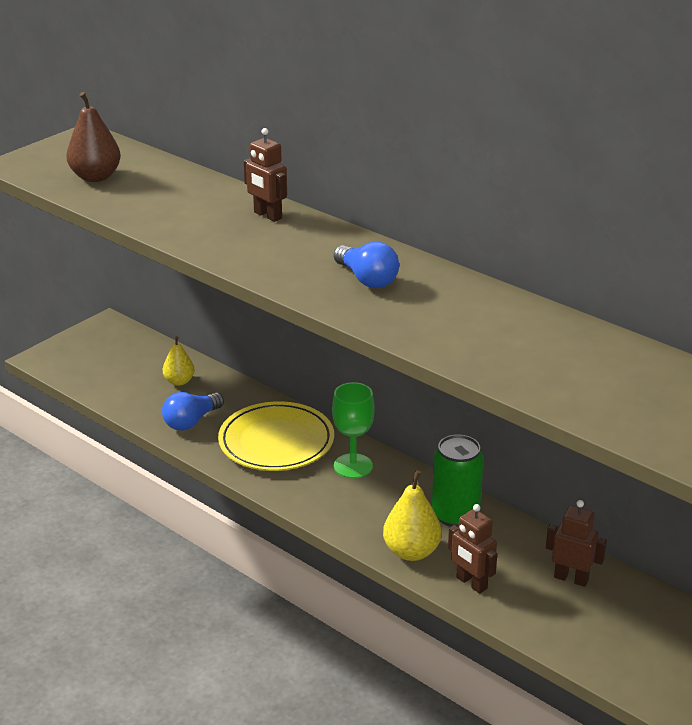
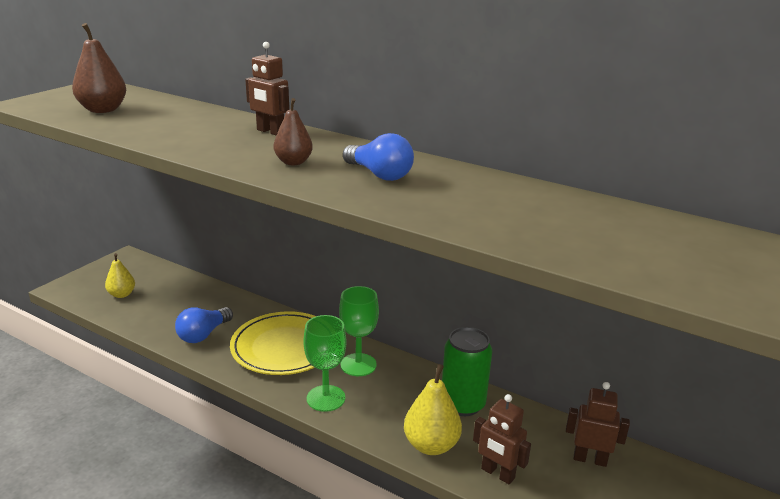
camera: 10 degrees left, 5 degrees down
yellow pear [163,336,195,386] -> yellow pear moved to [105,253,135,298]
none -> brown pear [274,98,313,165]
none -> green goblet [303,315,346,412]

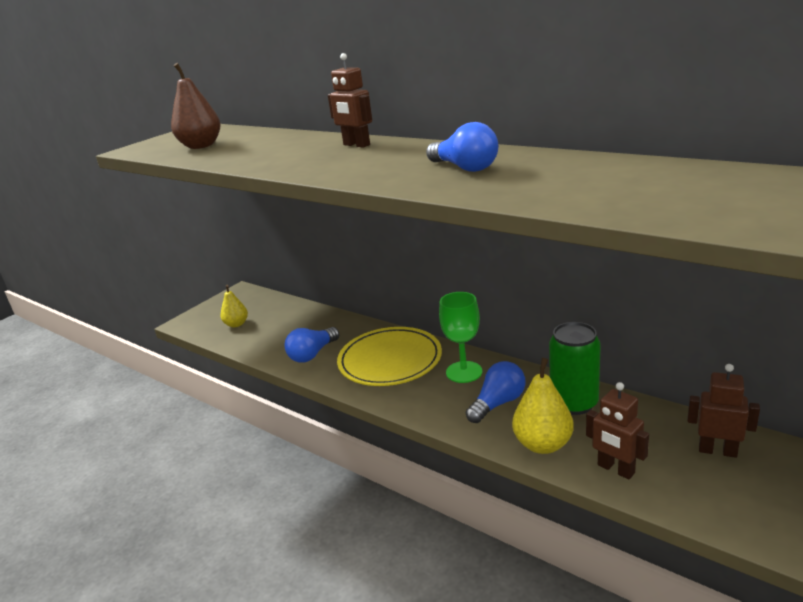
camera: 10 degrees right, 0 degrees up
brown pear [274,98,313,165] -> none
green goblet [303,315,346,412] -> none
none -> blue light bulb [466,361,525,423]

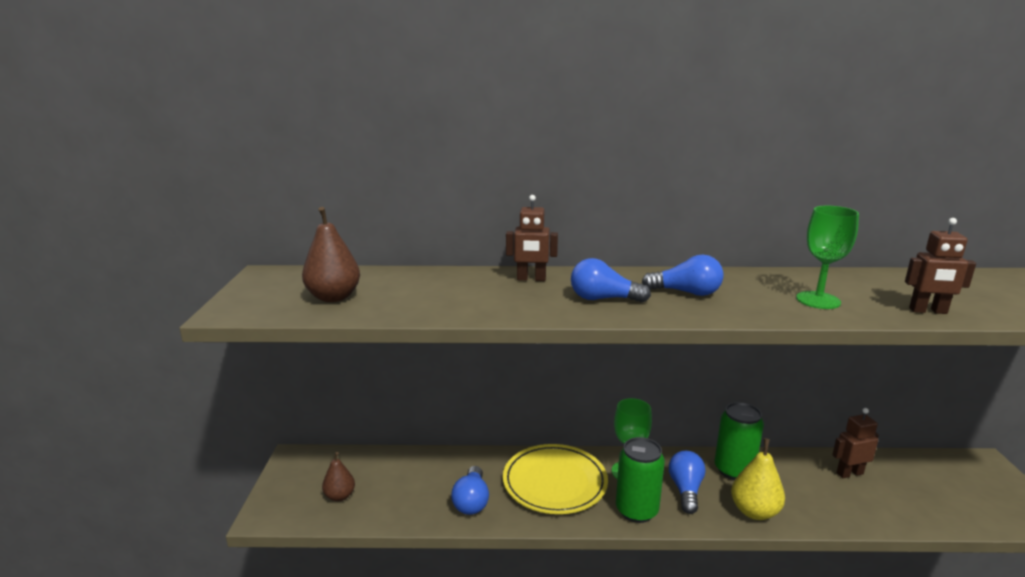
camera: 40 degrees left, 5 degrees down
yellow pear [221,285,248,327] -> brown pear [322,452,355,501]
brown robot [586,382,649,479] -> brown robot moved to [905,218,976,314]
none -> blue light bulb [571,258,651,303]
none -> green can [616,437,665,523]
none -> green goblet [796,206,859,309]

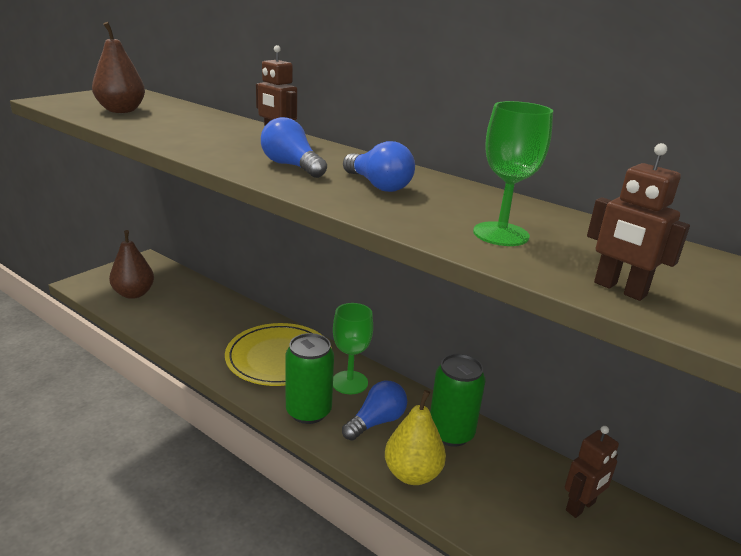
camera: 35 degrees right, 5 degrees up
brown pear [322,452,355,501] -> brown pear [109,230,154,299], size x1.54
blue light bulb [451,466,489,515] -> none
brown robot [832,408,879,478] -> brown robot turned 120 degrees clockwise [565,426,619,518]

